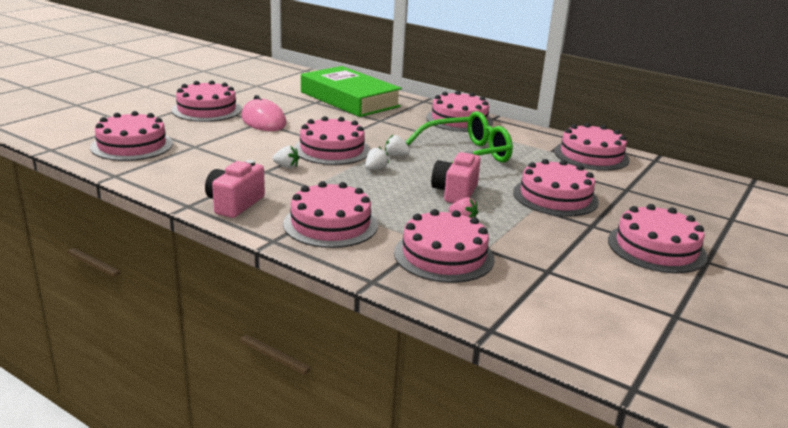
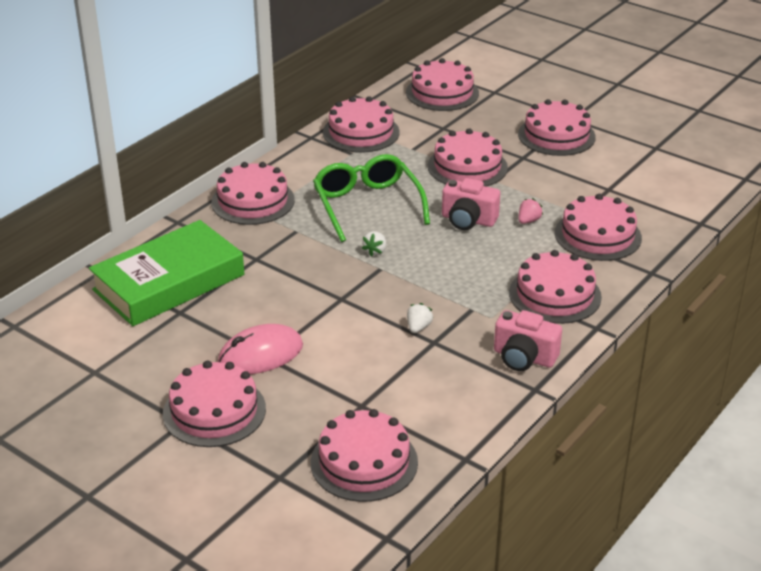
camera: 85 degrees left, 10 degrees up
pink cake [294,116,370,165] -> pink cake moved to [406,58,479,111]
white strawberry [365,147,389,170] -> none

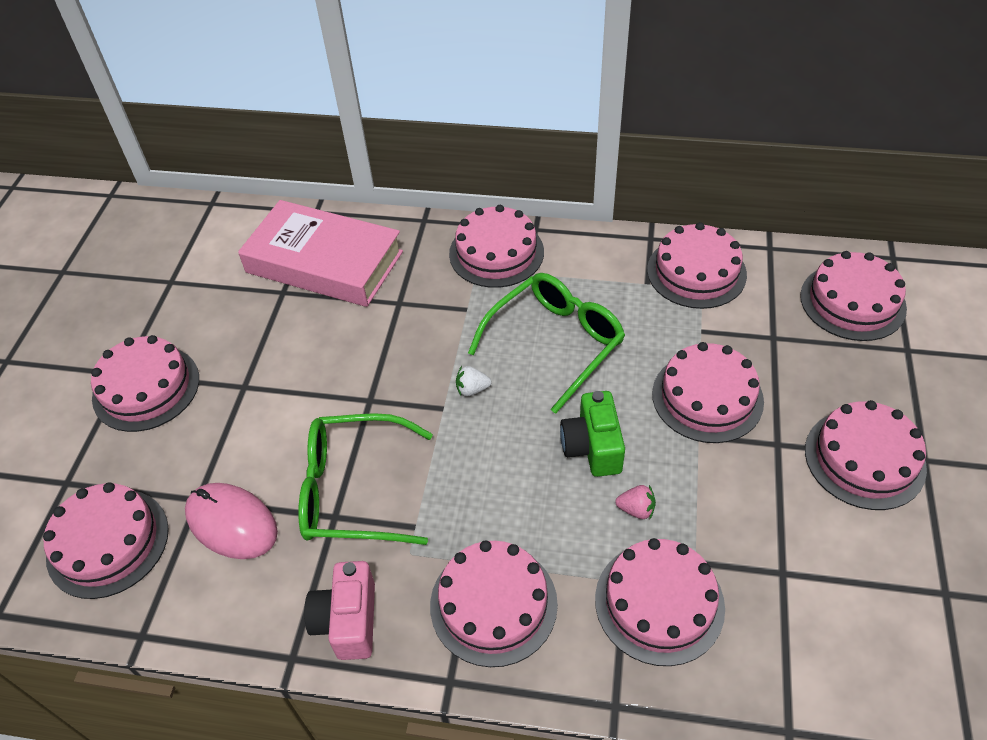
camera: 65 degrees right, 15 degrees up
green book [89,220,244,326] -> pink book [238,200,403,307]
pink mouse [218,324,303,374] -> pink mouse moved to [185,483,278,559]
white strawberry [407,303,433,333] -> green glasses [298,413,433,545]
pink camera [442,178,500,230] -> green camera [560,391,625,477]

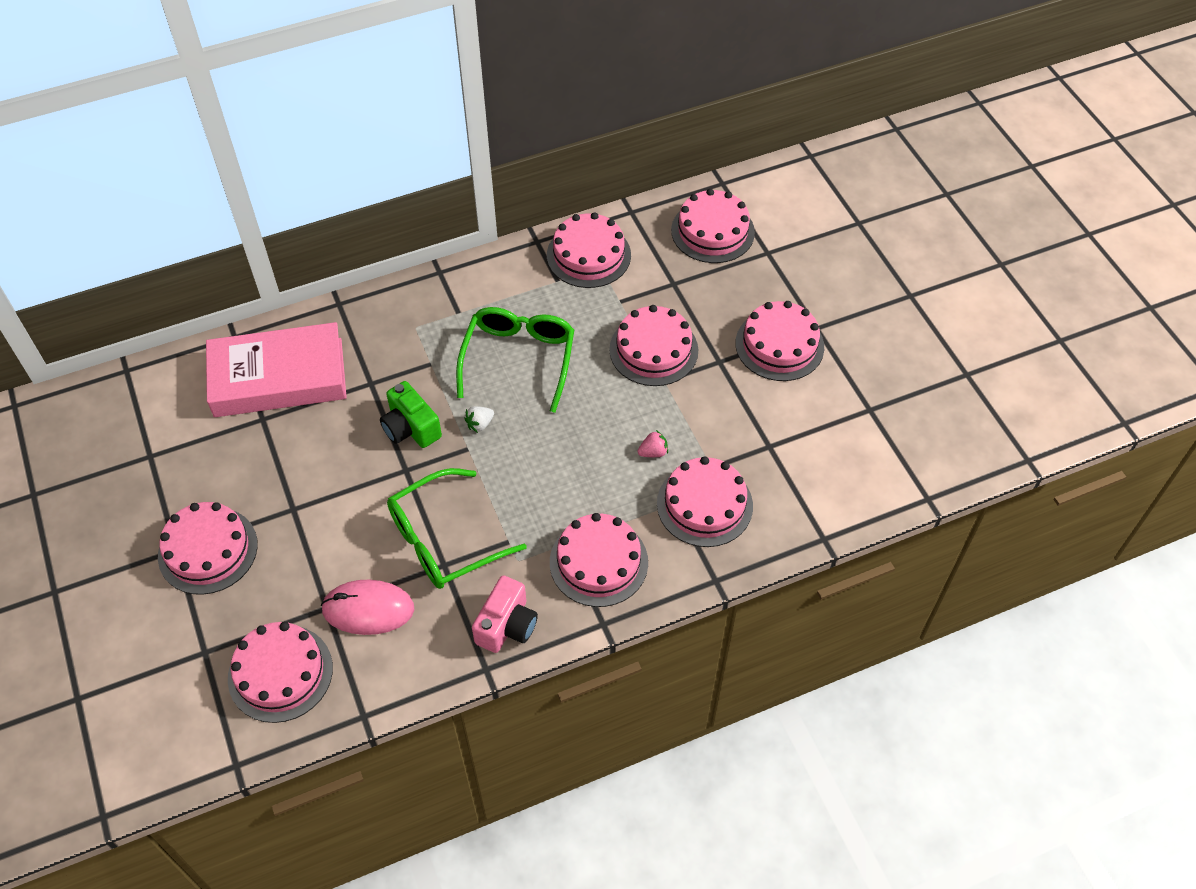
camera: 35 degrees left, 5 degrees up
pink camera [304,561,375,660] -> pink camera turned 120 degrees counterclockwise [472,575,538,653]
pink cake [449,205,544,288] -> none
green camera [560,391,625,477] -> green camera moved to [380,381,442,448]

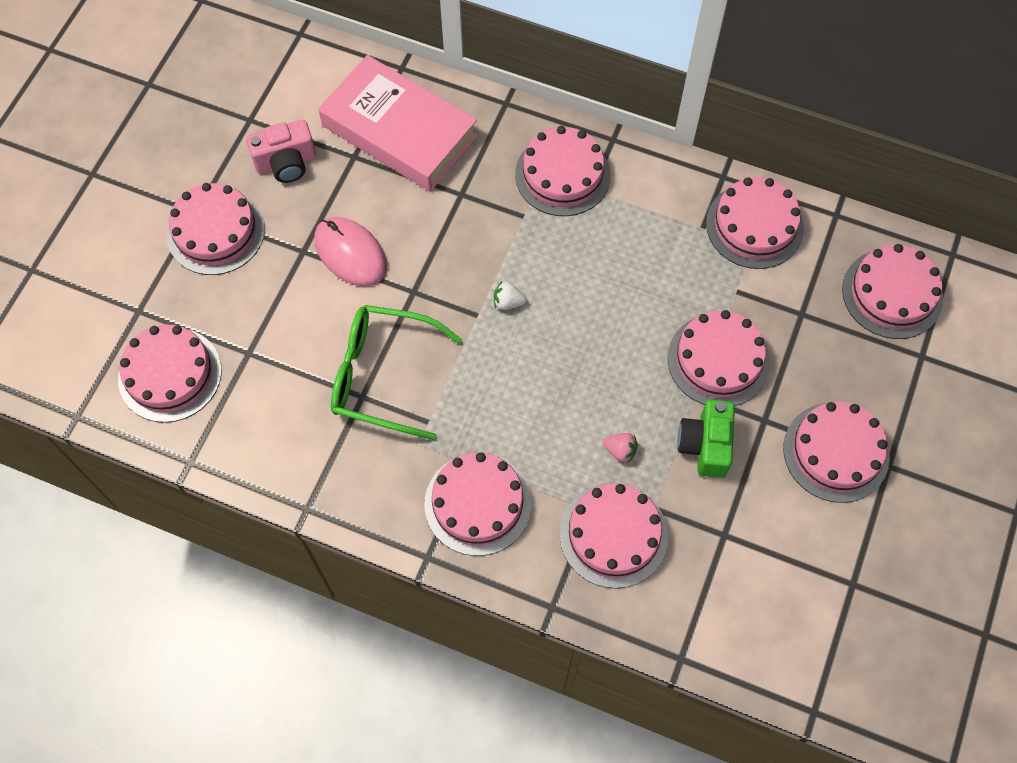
camera: 45 degrees right, 10 degrees up
pink mouse [321,580,414,635] -> pink mouse moved to [315,217,387,286]
green camera [380,381,442,448] -> green camera moved to [677,400,735,478]
green glasses [456,307,574,413] -> none
pink camera [472,575,538,653] -> pink camera moved to [246,120,316,183]
none -> pink cake [515,126,611,216]

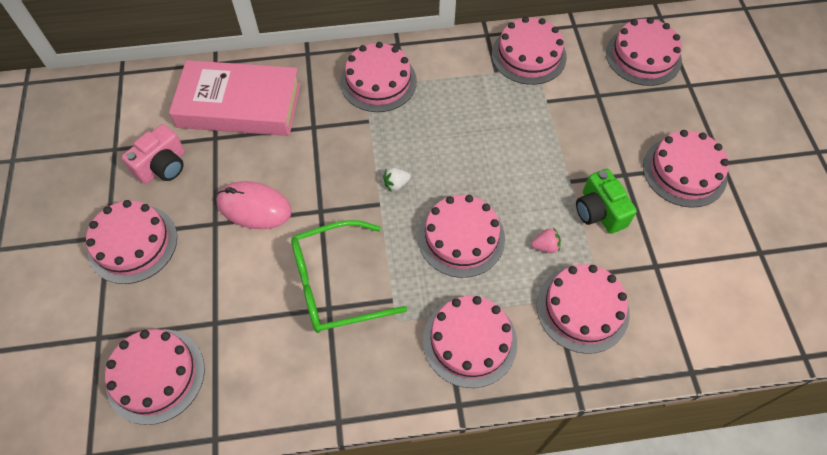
camera: 30 degrees left, 5 degrees down
pink cake [668,310,770,406] -> pink cake moved to [418,195,505,278]

